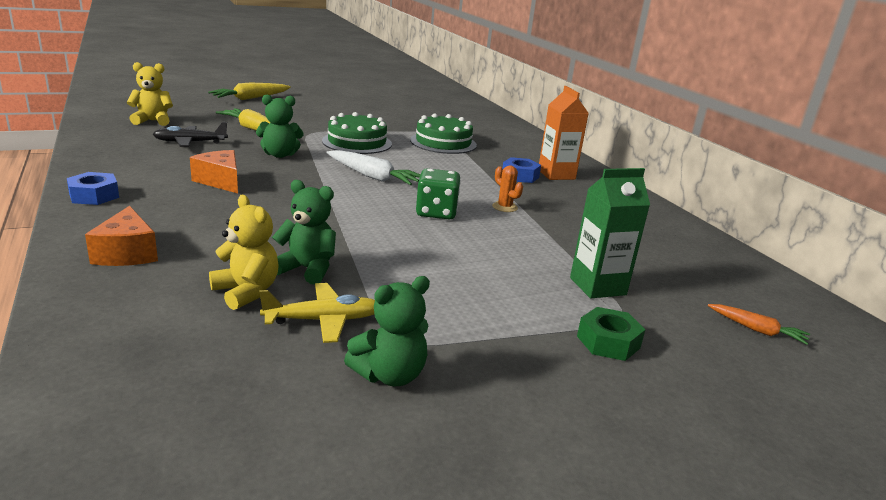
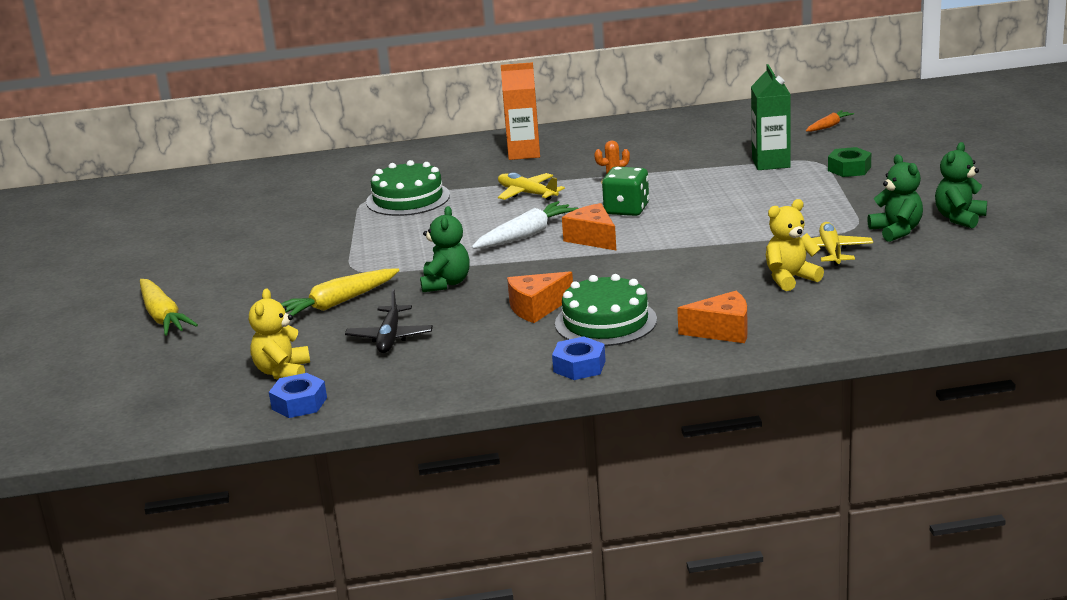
camera: 70 degrees left, 0 degrees up
green teddy bear [272,180,336,285] -> green teddy bear moved to [935,142,987,228]
green cake [322,112,392,154] -> green cake moved to [555,274,657,346]
blue nut [502,157,541,183] -> blue nut moved to [269,373,327,418]
none -> yellow plane [498,173,565,200]
none -> orange cheese [562,203,616,250]

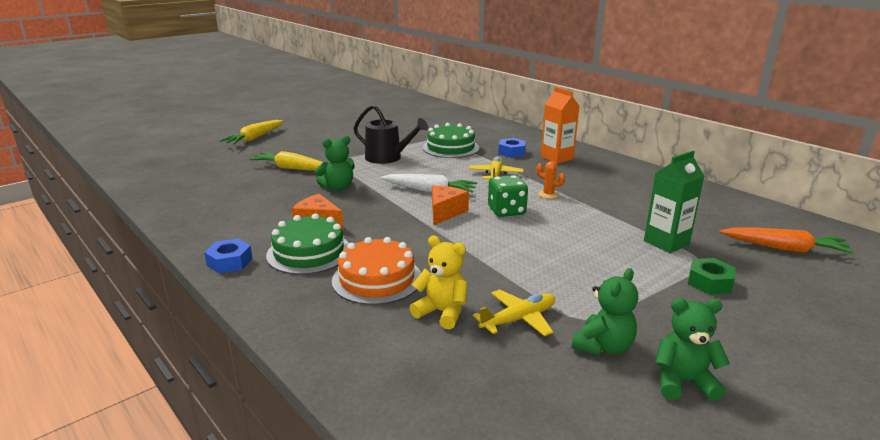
camera: 55 degrees right, 0 degrees up
yellow teddy bear [249,289,310,380] -> none
blue nut [269,373,327,418] -> blue nut moved to [498,138,526,158]
black plane [345,289,433,353] -> none
orange cheese [677,291,748,343] -> none
orange carrot [806,110,854,132] -> orange carrot [720,227,854,254], size x1.73
none -> orange cake [332,237,421,305]
none -> black watering can [354,105,428,164]

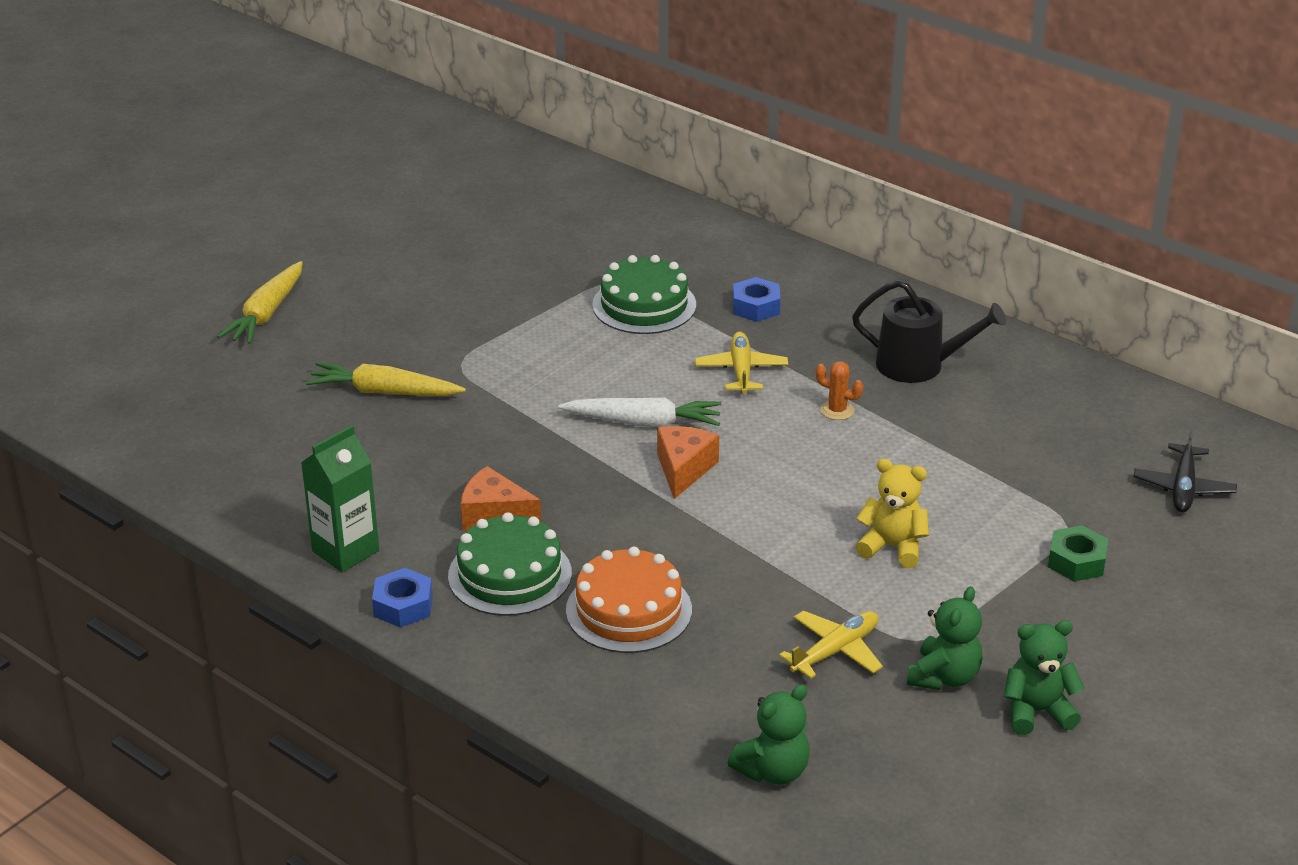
camera: 10 degrees left, 10 degrees up
green teddy bear [315,136,355,191] -> green teddy bear moved to [728,684,810,785]
black watering can [354,105,428,164] -> black watering can moved to [852,280,1006,383]
yellow teddy bear [410,235,467,329] -> yellow teddy bear moved to [856,459,929,568]
green dice [488,175,528,217] -> none
orange carton [541,87,579,164] -> none
green carton [644,151,704,253] -> green carton moved to [301,425,379,572]
orange carrot [720,227,854,254] -> black plane [1133,427,1237,512]

